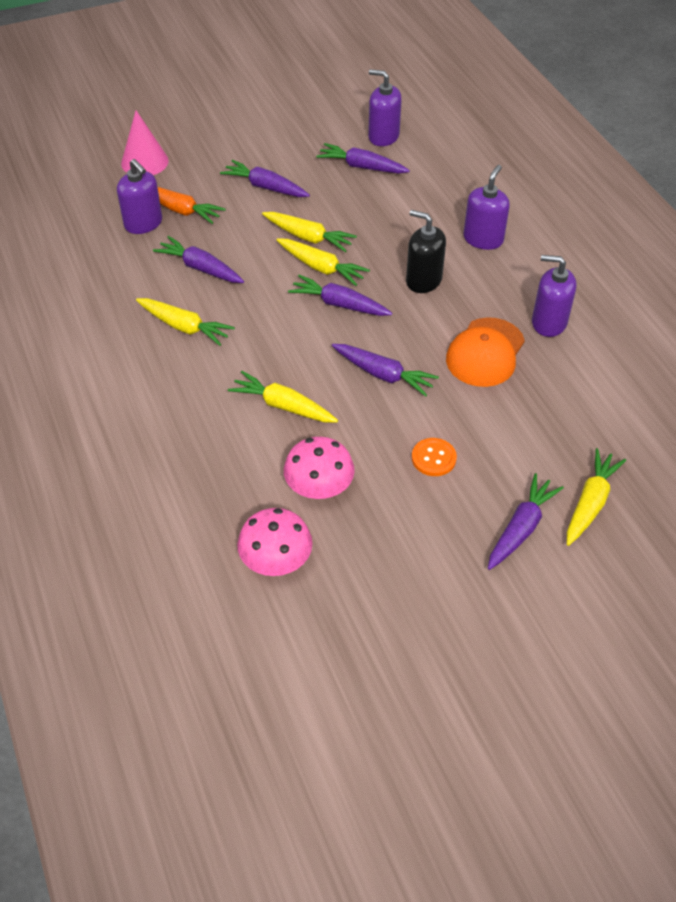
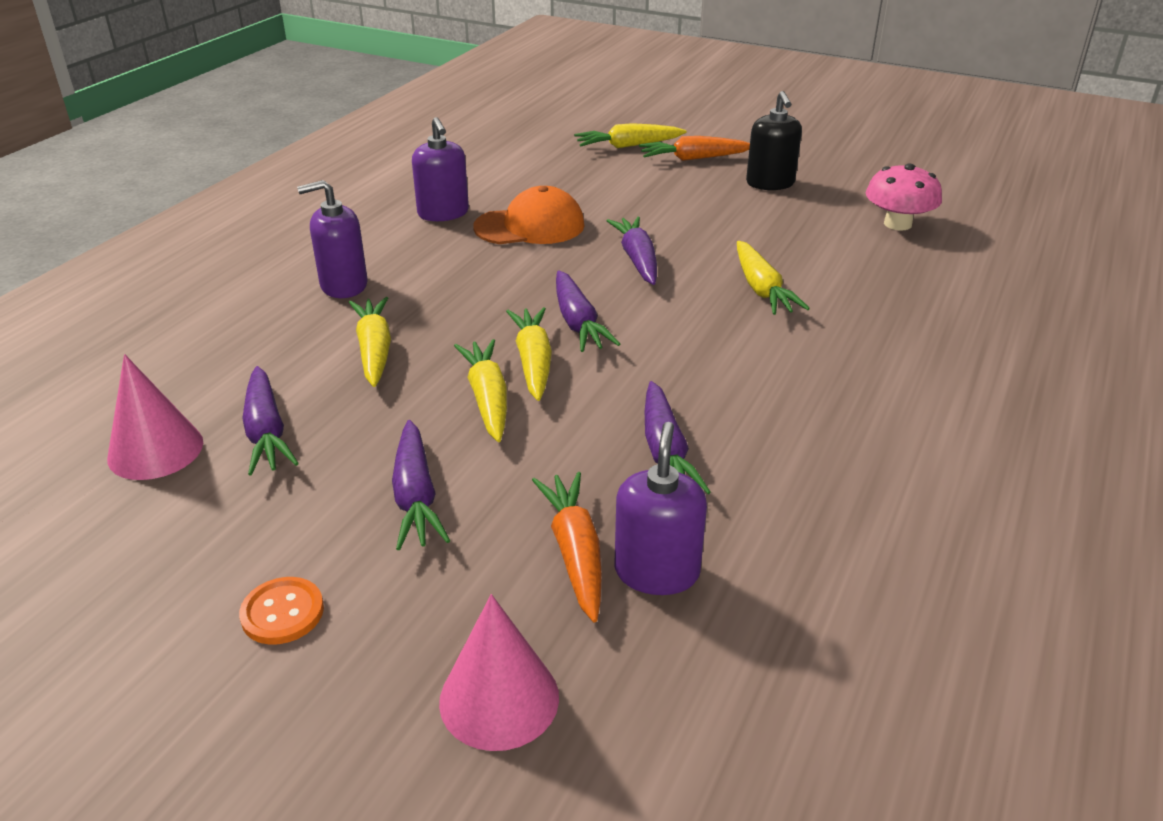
camera: 130 degrees left, 15 degrees down
yellow carrot [136,298,235,346] -> yellow carrot moved to [349,297,391,387]
pink mushroom [284,437,355,499] -> none
purple soap dispenser [368,69,402,146] -> pink cone [107,354,203,480]
black soap dispenser [406,210,446,293] -> black soap dispenser moved to [746,91,802,190]
orange button [412,438,457,476] -> orange button moved to [239,577,324,645]
purple carrot [488,473,564,570] -> orange carrot [639,136,750,161]

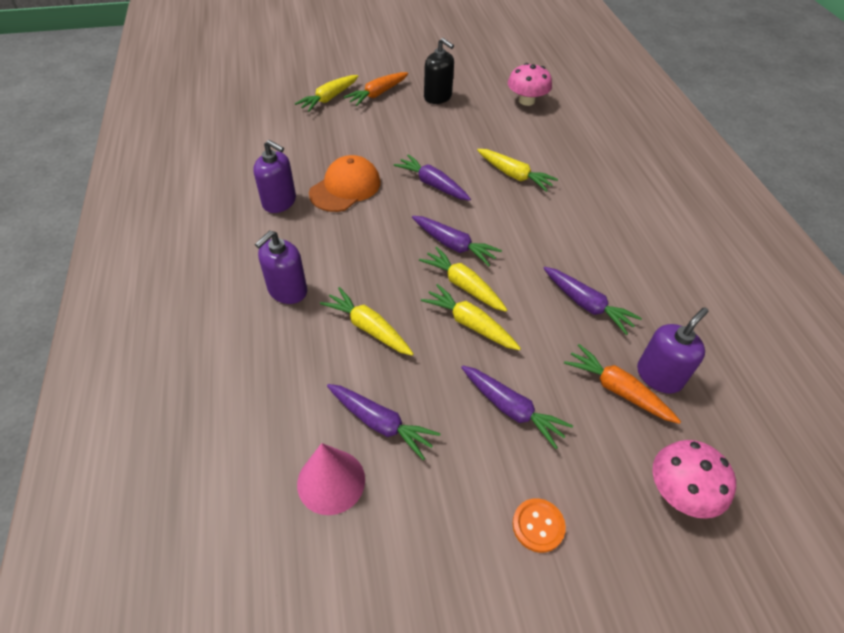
camera: 40 degrees left, 15 degrees up
pink cone [439,594,559,751] -> pink mushroom [652,440,736,519]
purple soap dispenser [615,422,707,595] -> purple soap dispenser turned 75 degrees clockwise [637,307,708,394]

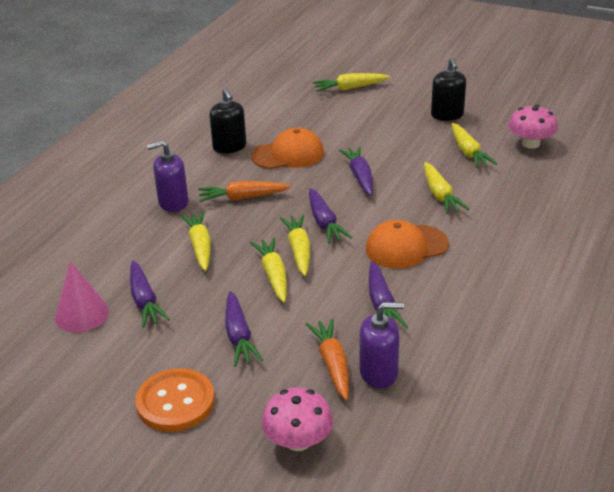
camera: 40 degrees right, 15 degrees down
purple soap dispenser [254,140,296,213] -> black soap dispenser [209,88,246,153]
orange carrot [344,72,408,106] -> orange carrot moved to [198,181,291,202]
orange button [512,498,566,553] -> orange button [135,368,215,432], size x1.77
none -> orange cap [366,220,449,269]
none -> yellow carrot [452,123,497,168]

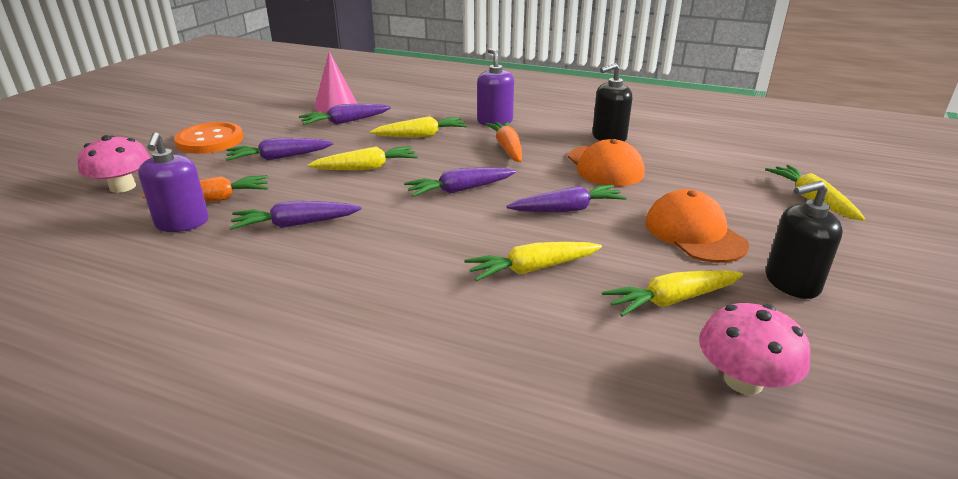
camera: 85 degrees right, 5 degrees down
yellow carrot [280,215,310,276] -> none
orange cap [366,220,449,269] -> orange cap moved to [645,189,749,263]

